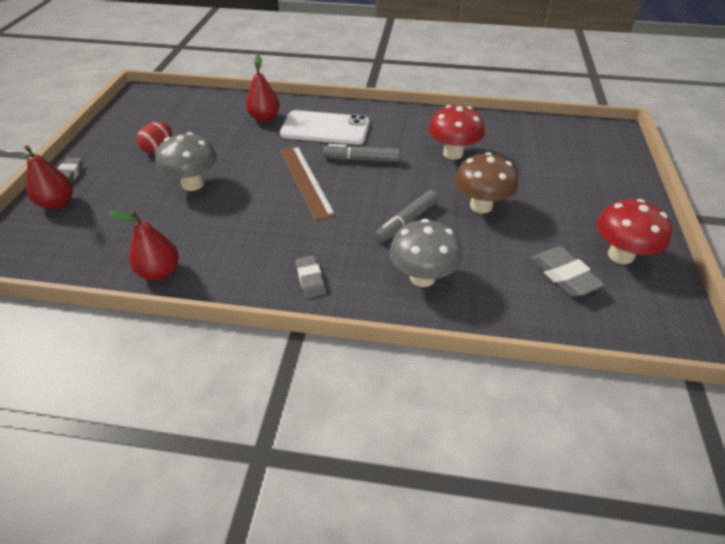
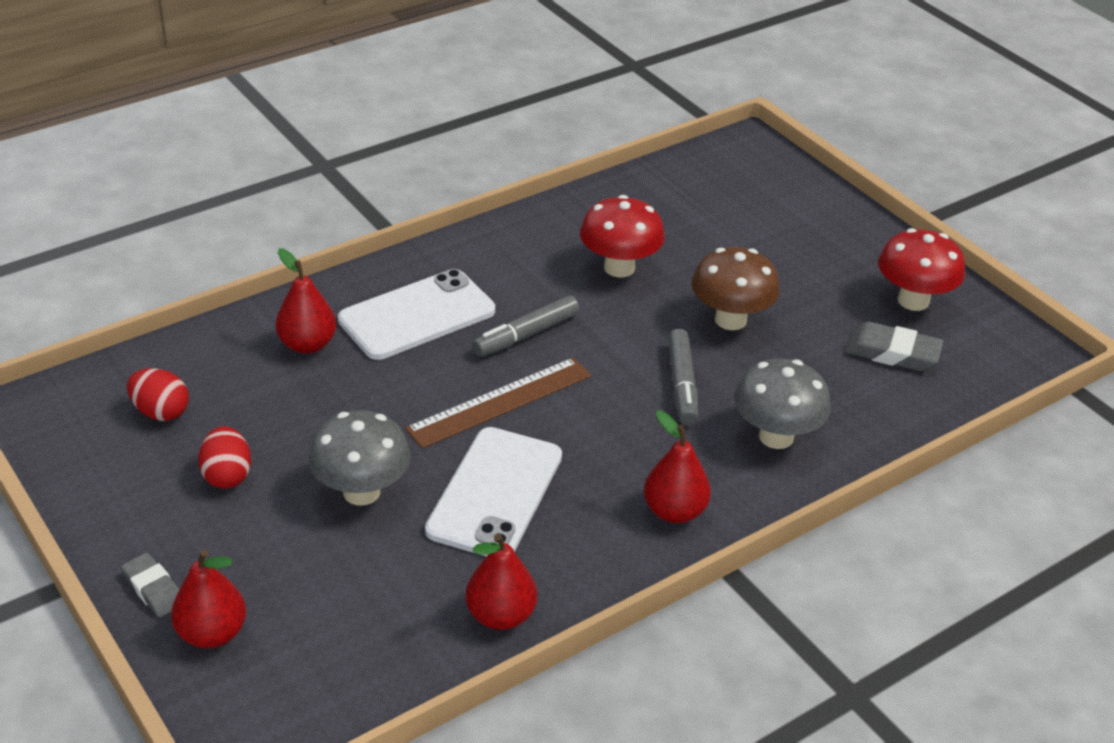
camera: 45 degrees left, 5 degrees down
brown ruler [280,146,336,221] -> brown ruler turned 60 degrees counterclockwise [405,357,592,448]
grey eraser [295,256,326,298] -> red pear [644,410,711,523]
none -> red egg [127,368,189,421]
none -> white phone [425,427,562,557]

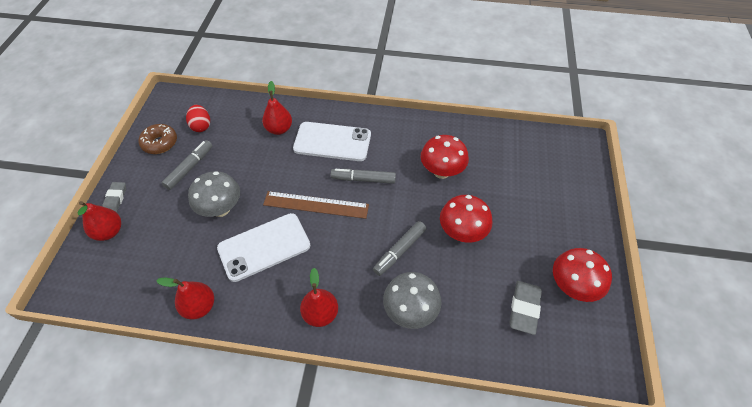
camera: 45 degrees right, 15 degrees up
red egg [198,426,251,489] -> grey marker [162,140,212,190]
brown mushroom [692,247,780,330] -> red mushroom [440,195,493,243]
grey eraser [845,322,944,371] -> grey eraser turned 45 degrees clockwise [509,281,542,335]
none -> brown donut [139,124,177,154]

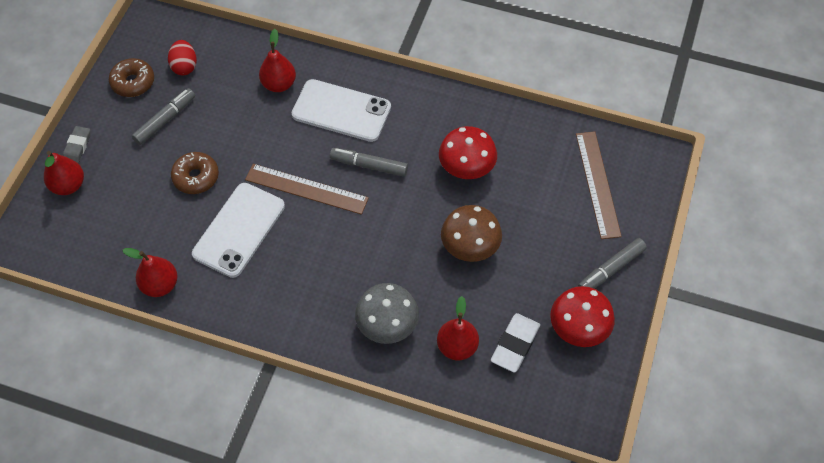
camera: 10 degrees right, 5 degrees up
grey mushroom [188,171,240,217] -> brown donut [171,152,219,194]
white phone [217,213,311,282] -> white phone turned 45 degrees counterclockwise [192,183,285,278]
red pear [300,268,338,327] -> red pear moved to [437,296,479,360]
grey marker [373,221,426,276] -> grey marker moved to [578,238,647,289]
red mushroom [440,195,493,243] -> brown mushroom [441,205,502,262]
grey eraser [509,281,542,335] -> white eraser [491,313,540,373]
none -> brown ruler [576,131,622,239]

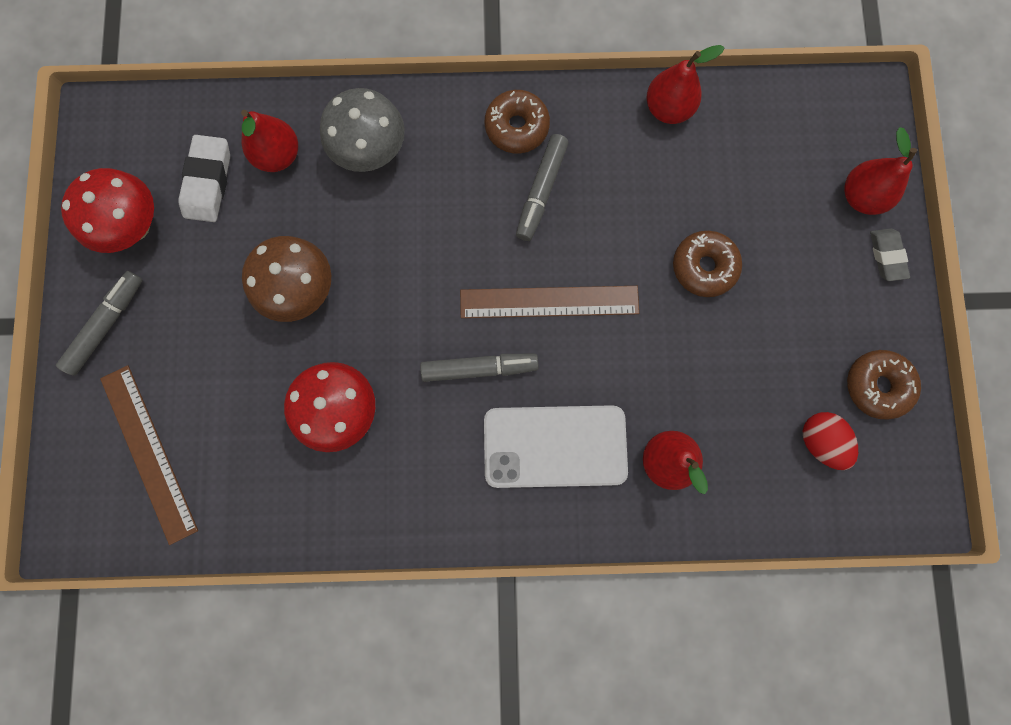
camera: 160 degrees right, 20 degrees up
grey marker [132,88,195,145] -> grey marker moved to [516,134,568,241]
white phone [192,183,285,278] -> none
none -> brown donut [485,90,550,154]

